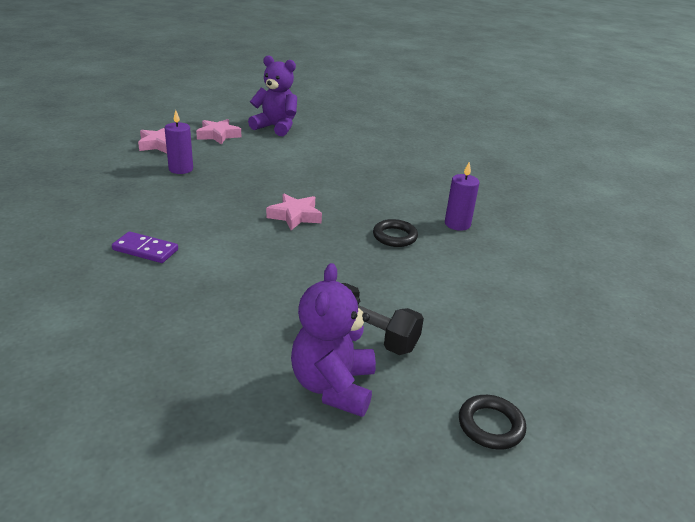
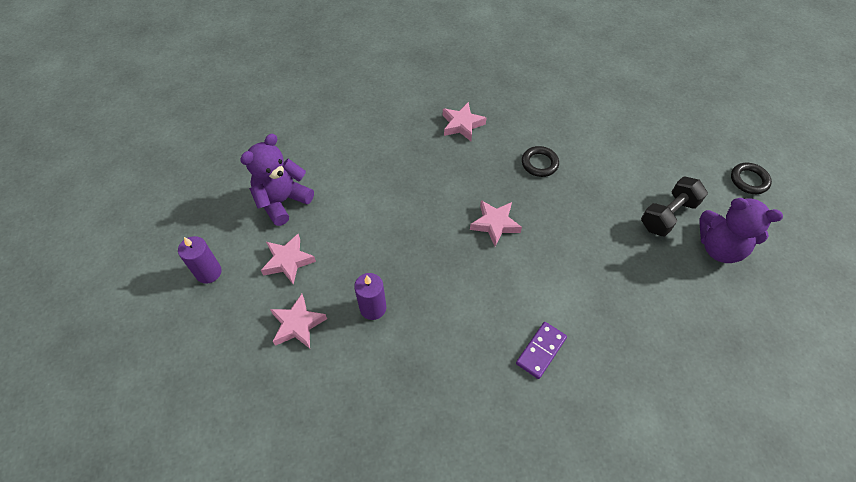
camera: 70 degrees left, 25 degrees up
purple candle [445,162,479,231] -> purple candle moved to [178,236,222,284]
none -> pink star [443,102,486,141]

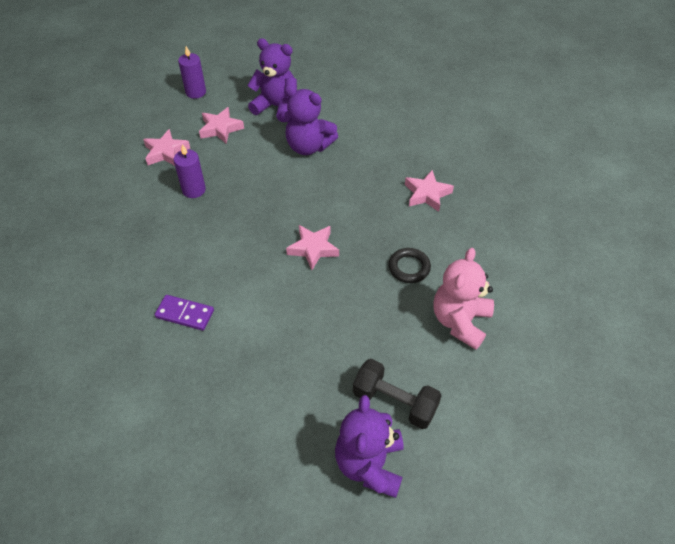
camera: 70 degrees right, 5 degrees down
black ring [731,163,772,194] -> none
none -> purple teddy bear [284,85,338,155]
none -> pink teddy bear [433,248,494,350]

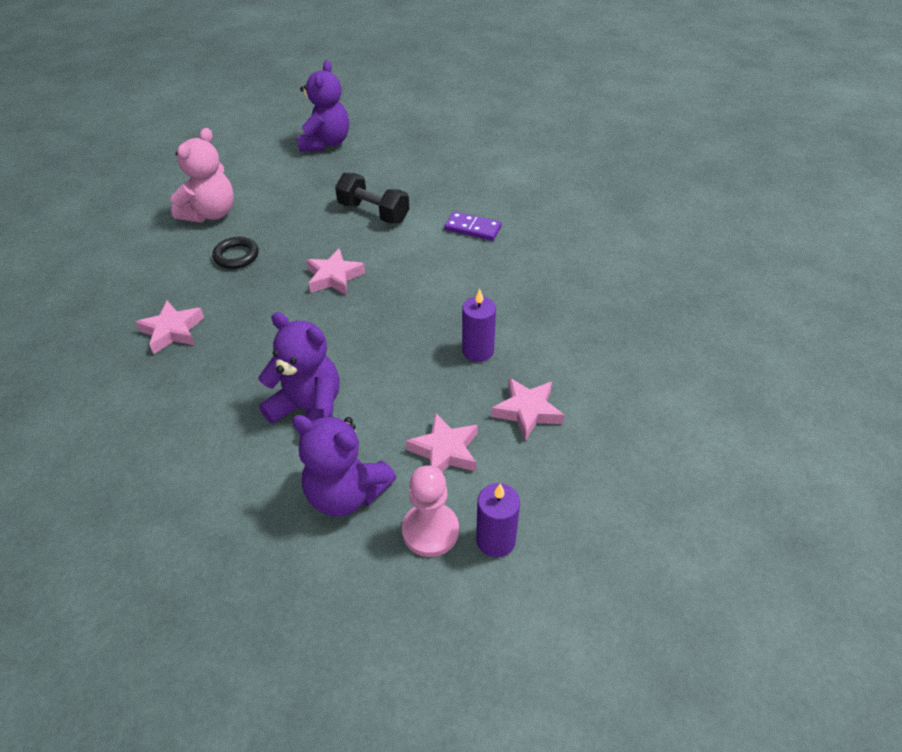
camera: 175 degrees left, 5 degrees down
black dumbbell [353,359,442,429] -> black dumbbell moved to [335,173,409,224]
none -> pink pawn [402,465,459,557]

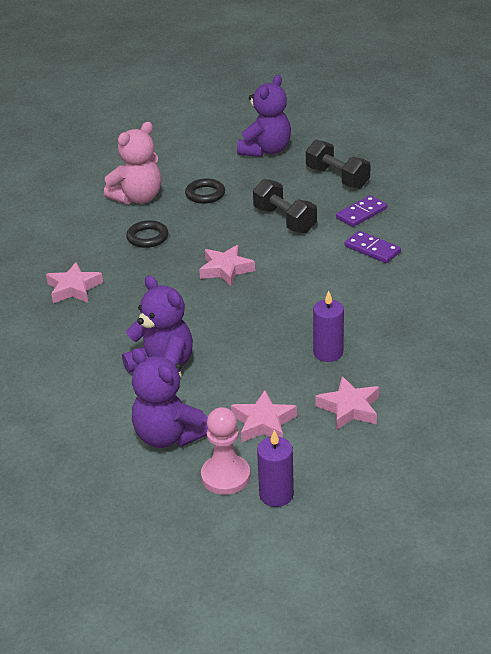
camera: 20 degrees right, 10 degrees down
none -> black ring [185,179,225,204]
none -> black dumbbell [306,140,371,189]
none -> purple domino [336,195,387,227]

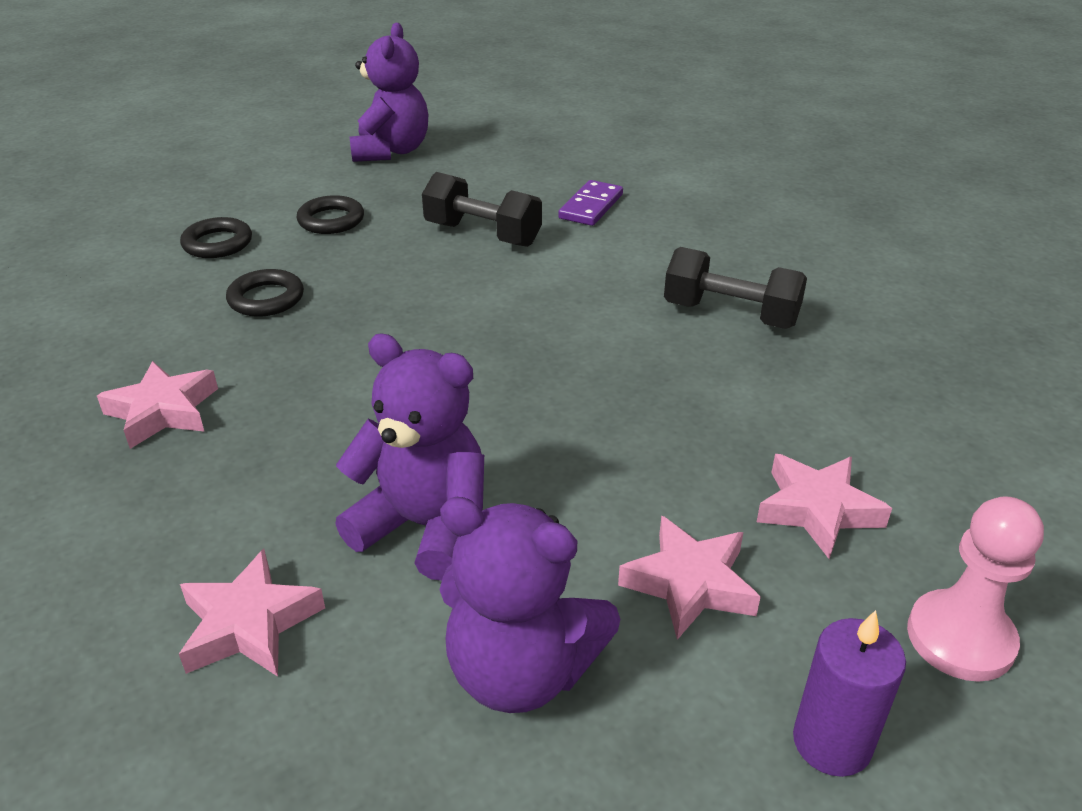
camera: 25 degrees left, 0 degrees up
pink teddy bear [104,122,161,204] -> black ring [180,217,252,258]
pink star [199,245,255,286] -> pink star moved to [179,549,325,677]
pink pawn [201,407,250,495] -> pink pawn moved to [907,496,1044,682]
black dumbbell [306,140,371,189] -> black dumbbell moved to [664,247,807,329]
purple candle [313,291,344,362] -> none
purple domino [345,231,401,263] -> none

